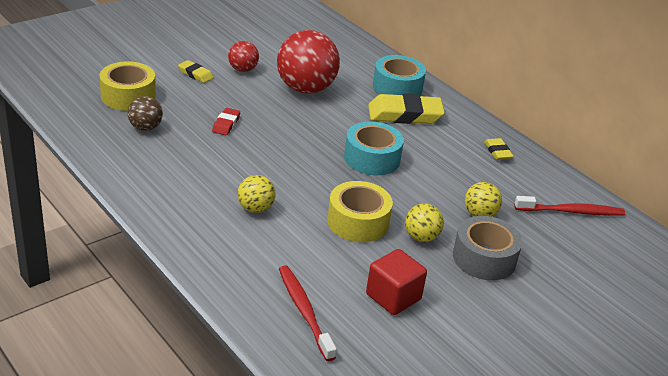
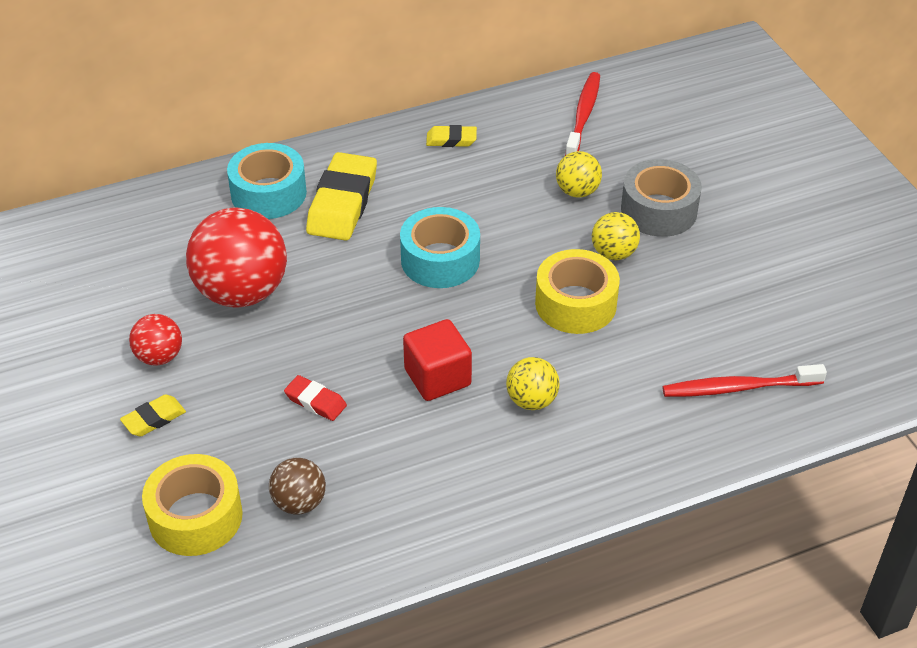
camera: 70 degrees left, 10 degrees up
red cube [366,249,427,315] -> red cube moved to [403,319,472,401]

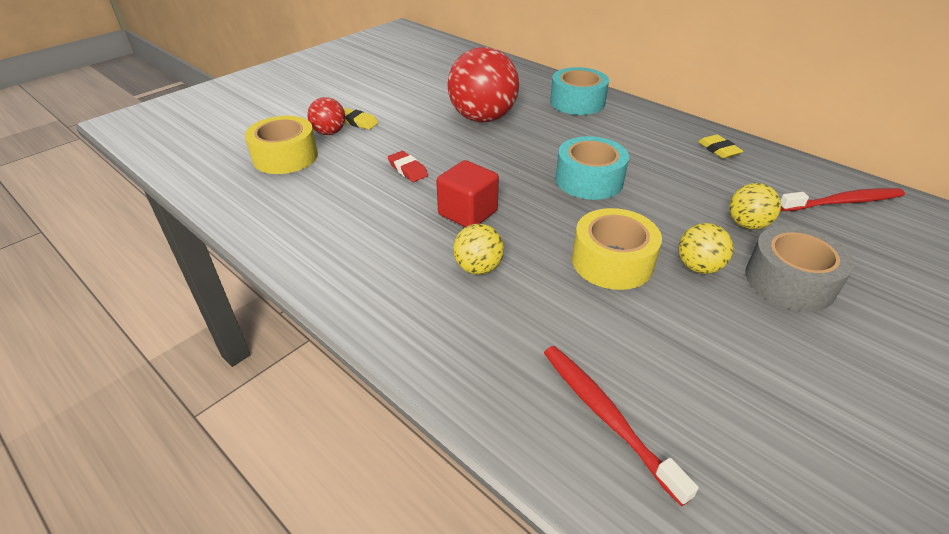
camera: 65 degrees right, 5 degrees down
red ball [129,314,182,366] -> red ball moved to [307,97,345,135]
brown ball [269,458,326,515] -> none
red eraser [284,375,347,421] -> red eraser turned 45 degrees counterclockwise [388,151,428,182]
yellow eraser [306,152,377,241] -> none

